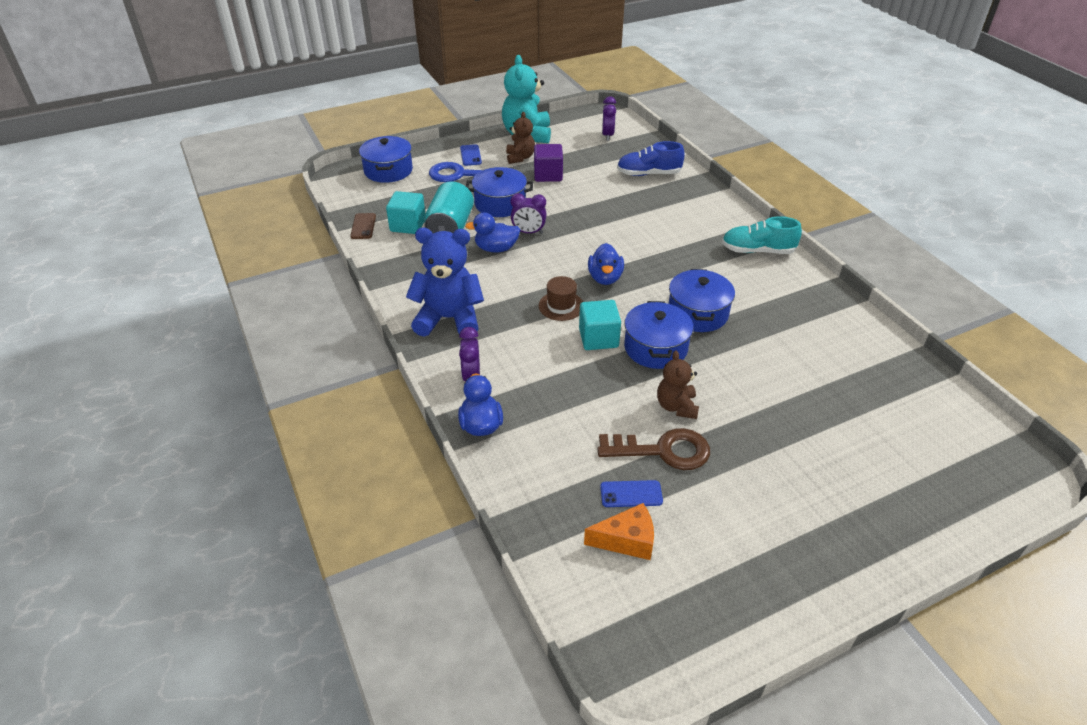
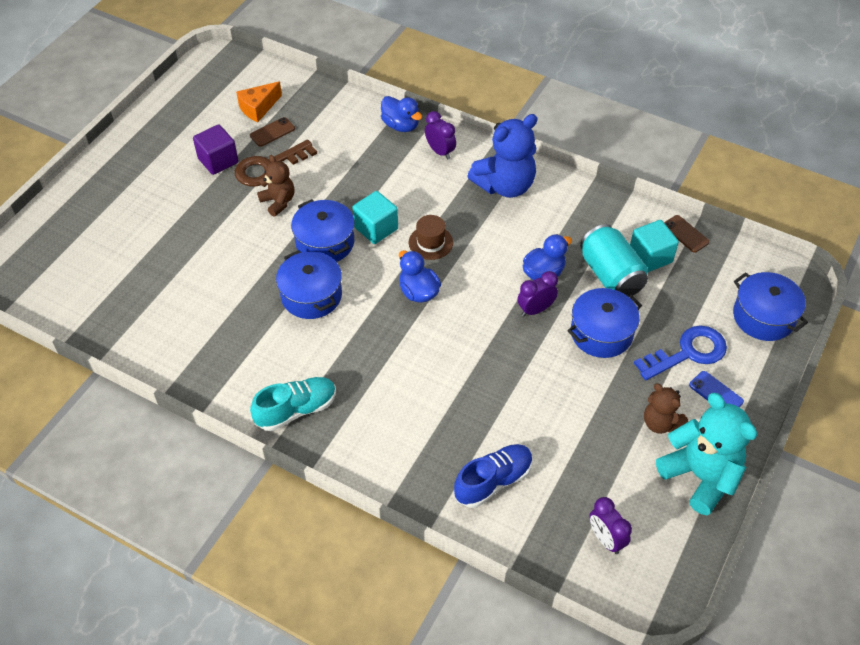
camera: 145 degrees right, 10 degrees up
purple cube [534,144,563,182] -> purple cube moved to [193,124,239,175]
blue phone [600,480,663,507] -> brown phone [250,117,295,147]

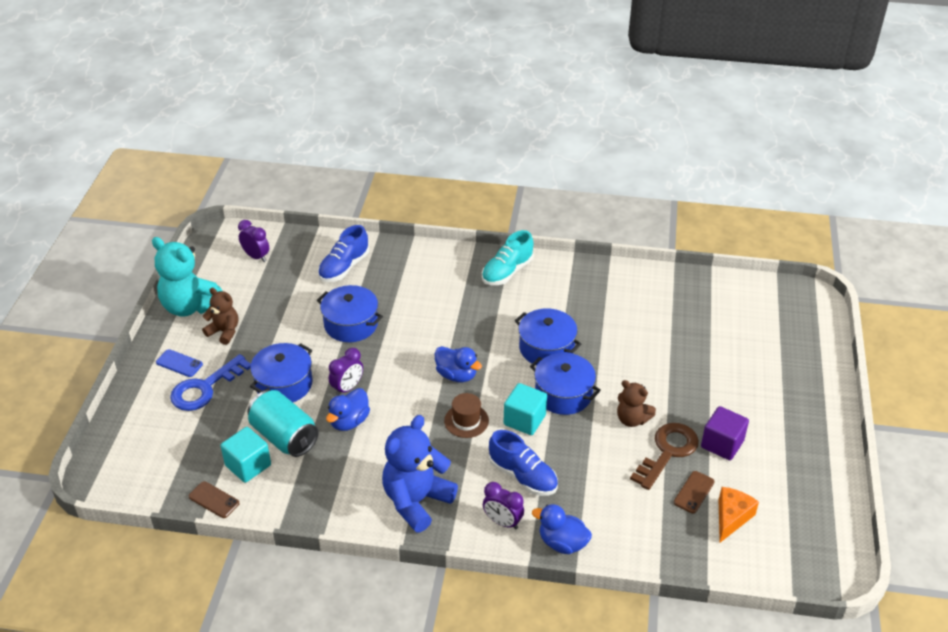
camera: 160 degrees right, 10 degrees down
blue pot [733,272,808,341] -> blue pot moved to [317,285,383,342]
none -> blue shoe [489,430,558,496]

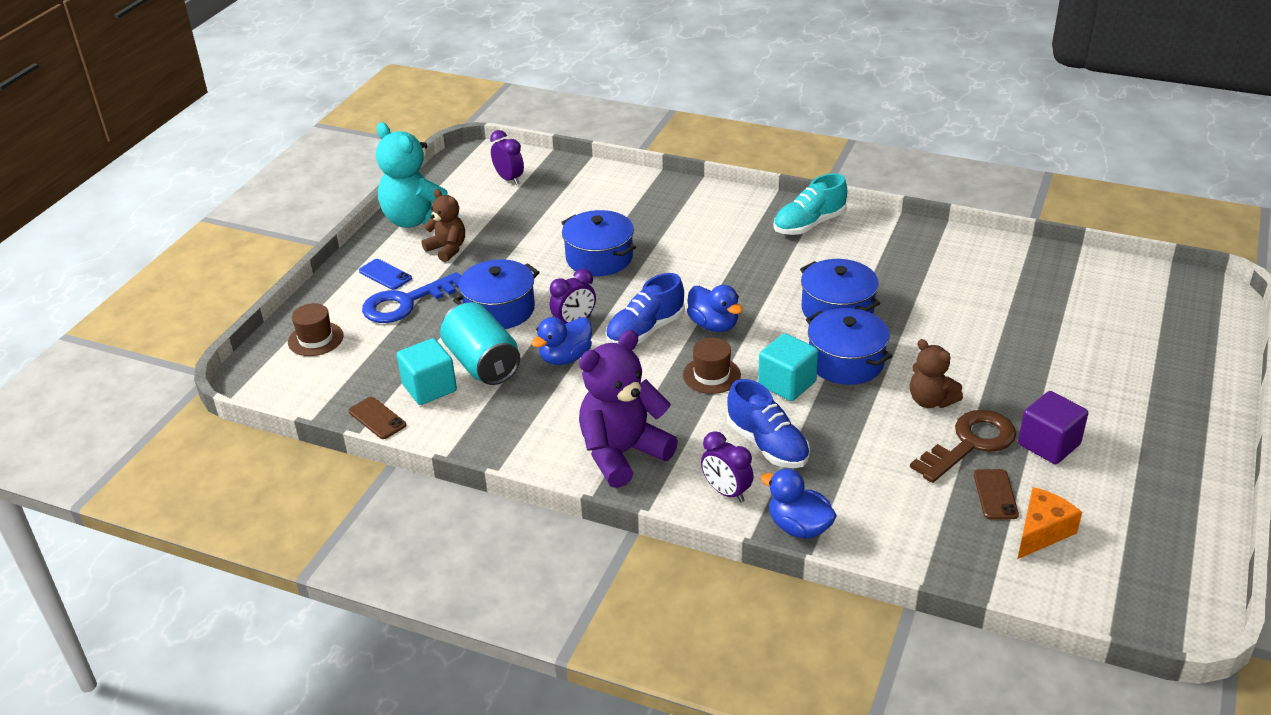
camera: 15 degrees right, 5 degrees down
blue shoe [318,225,369,282] -> blue shoe moved to [606,273,685,344]
blue teddy bear [382,415,458,533] -> purple teddy bear [579,330,678,488]
brown phone [674,471,715,514] -> brown phone turned 45 degrees counterclockwise [974,469,1019,519]
none -> brown hat [288,303,344,356]

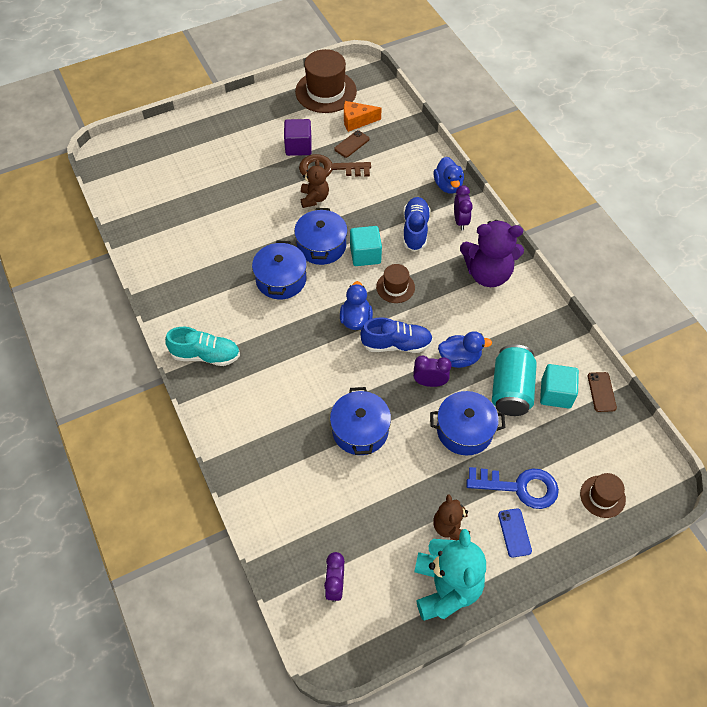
camera: 140 degrees left, 20 degrees up
none -> brown hat [295,49,357,113]

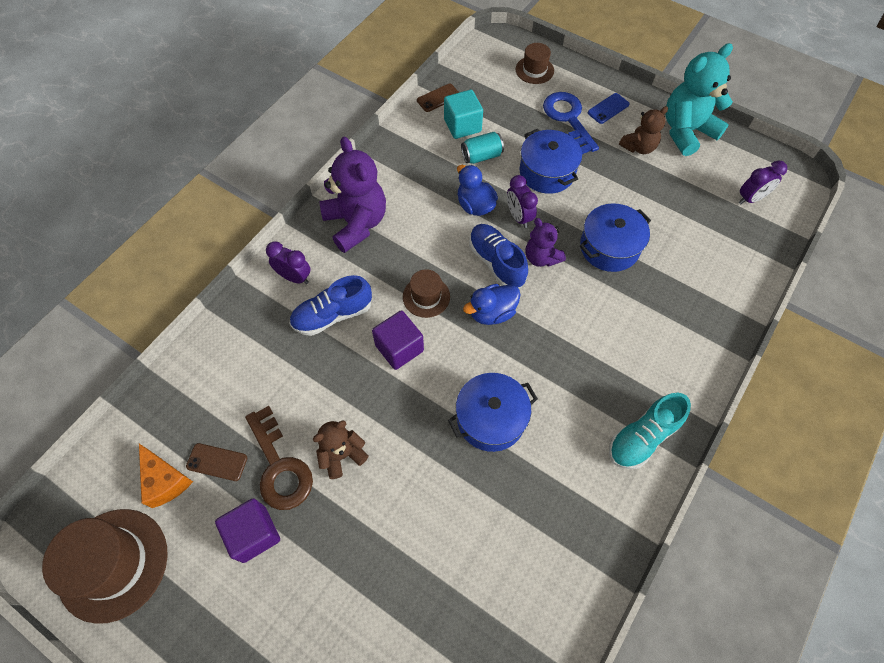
camera: 120 degrees left, 5 degrees up
turquoise shoe [165,327,240,366] -> turquoise shoe turned 105 degrees counterclockwise [609,393,691,469]
blue pot [294,208,348,265] -> none
turquoise cube [350,226,382,266] -> purple cube [372,310,424,370]
blue duck [434,157,464,193] -> none
purple clock [454,185,473,230] -> purple clock turned 60 degrees clockwise [266,241,311,284]
turquoise can [492,345,537,416] -> turquoise can [461,132,504,164], size x0.60
none -> purple teddy bear [526,218,566,267]

